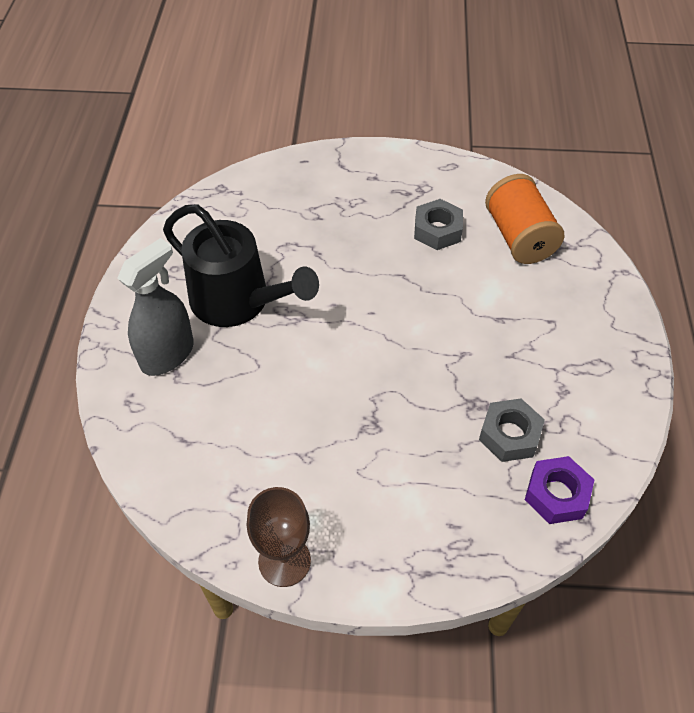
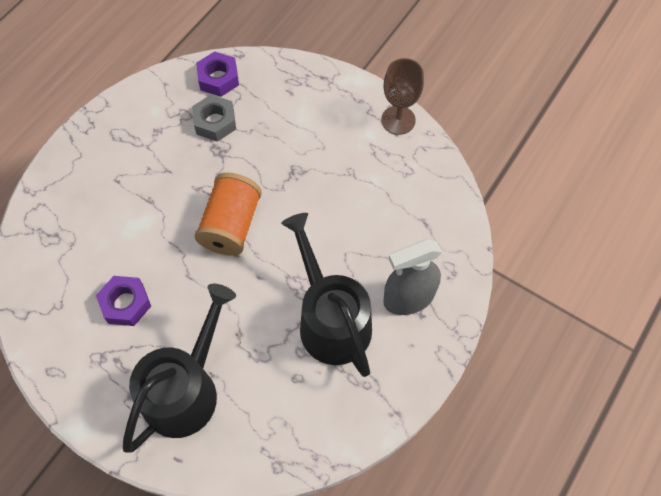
camera: 150 degrees left, 10 degrees up
grey nut [414,199,463,250] -> purple nut [96,276,151,326]
orange spool [485,174,564,264] -> orange spool moved to [194,173,262,256]
none -> black watering can [123,284,236,453]

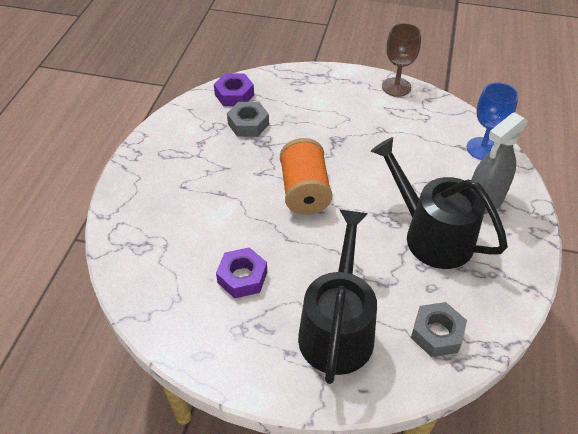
camera: 20 degrees left, 15 degrees down
none -> grey nut [411,302,467,357]
none -> blue goblet [467,82,519,160]

